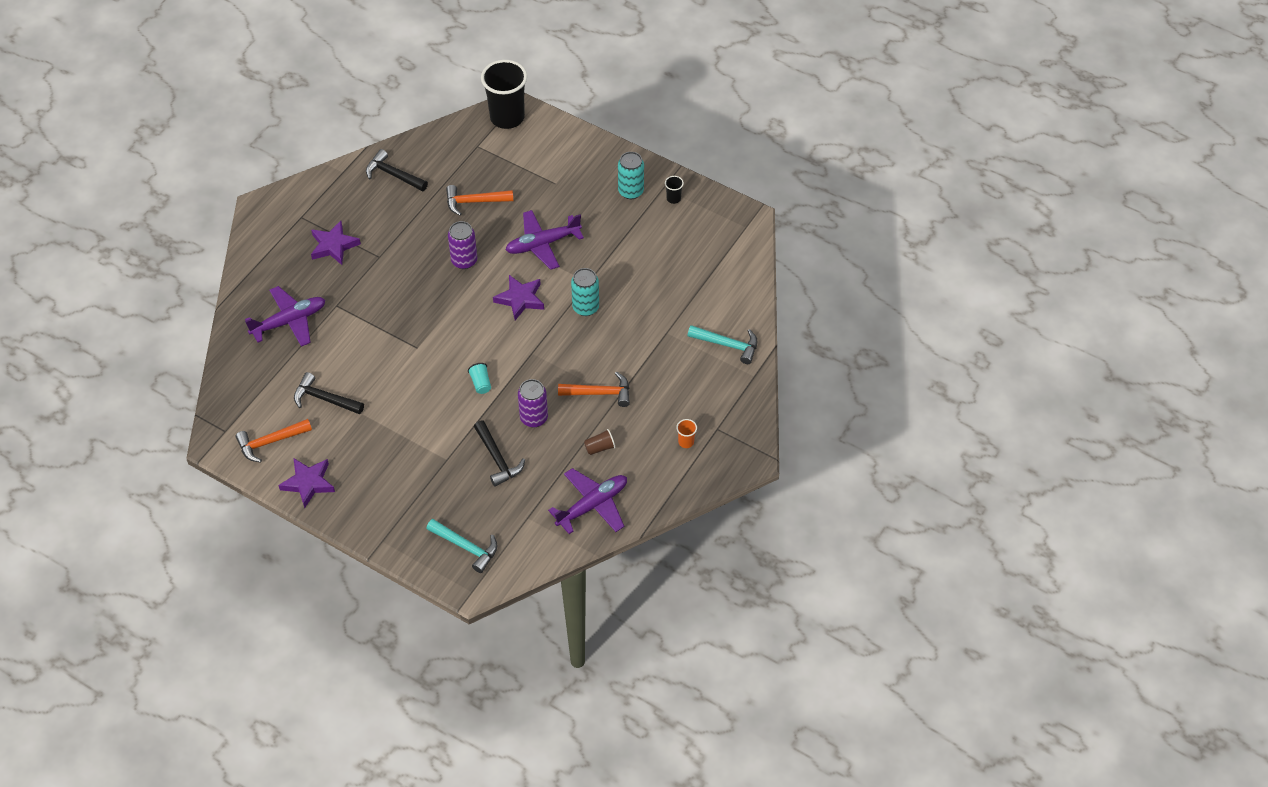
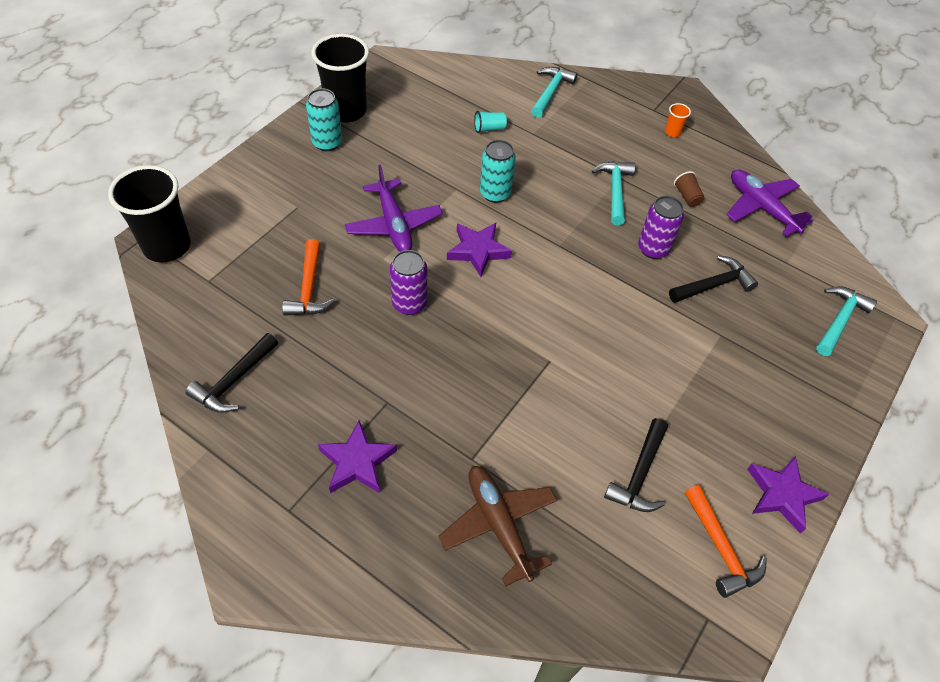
camera: 90 degrees left, 0 degrees up
purple plane [245,286,325,347] -> brown plane [438,466,557,586]
turquoise cup [468,363,491,394] -> turquoise cup moved to [474,111,507,133]
orange hammer [558,372,630,407] -> turquoise hammer [592,161,635,226]
black cup [665,176,684,204] -> black cup [311,34,369,122], size x2.48

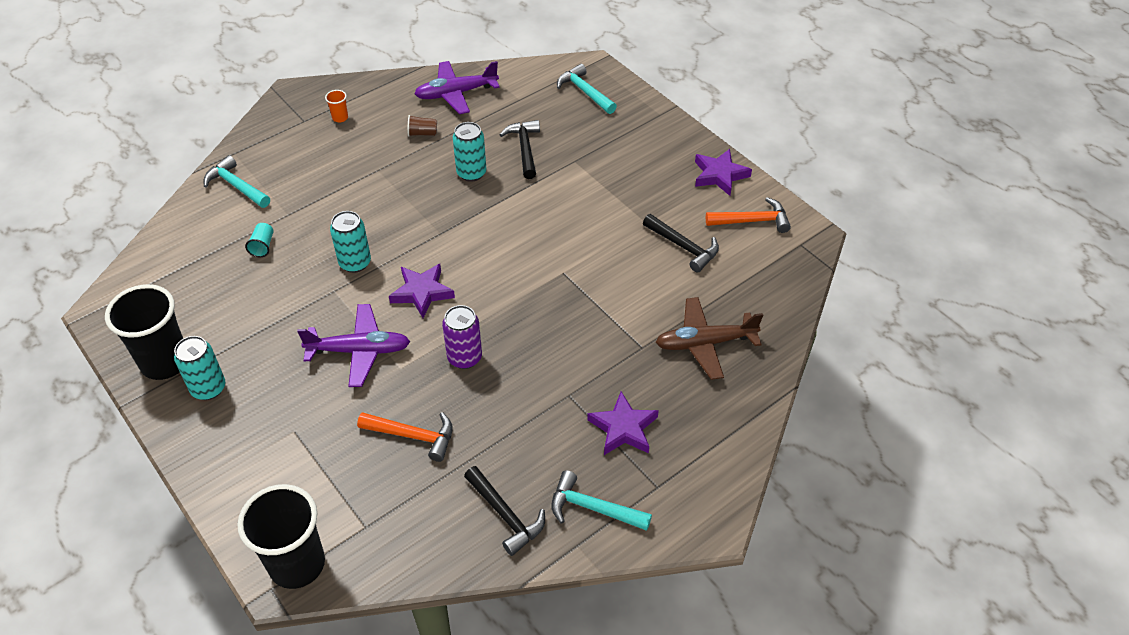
camera: 70 degrees left, 5 degrees down
turquoise hammer [592,161,635,226] -> turquoise hammer moved to [551,470,652,531]
purple can [638,196,684,259] -> turquoise can [453,122,486,182]

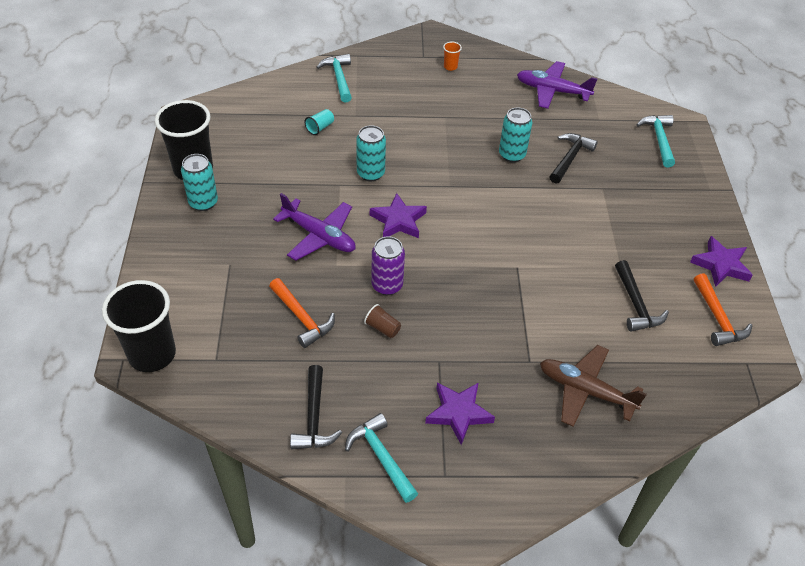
camera: 35 degrees right, 0 degrees up
brown cup [408,115,437,137] -> brown cup moved to [364,304,401,338]
orange hammer [706,197,791,233] -> orange hammer turned 45 degrees clockwise [694,273,752,346]

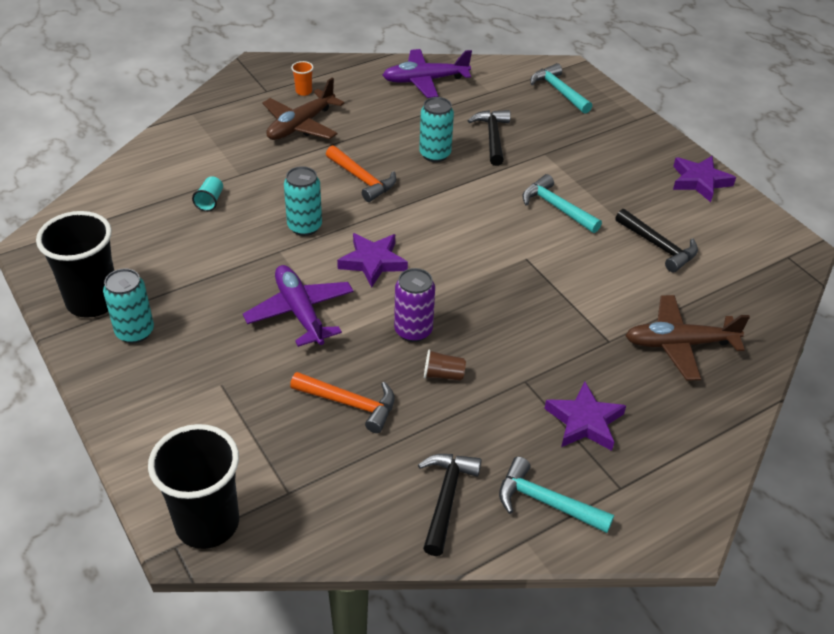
camera: 30 degrees left, 5 degrees down
purple plane [273,193,356,261] -> purple plane turned 120 degrees counterclockwise [243,265,354,347]
black hammer [290,365,342,449] -> black hammer turned 135 degrees counterclockwise [418,454,482,556]
turquoise hammer [317,54,352,103] -> turquoise hammer moved to [522,174,602,233]
orange hammer [694,273,752,346] -> orange hammer moved to [326,145,396,202]
none -> brown plane [263,78,345,140]

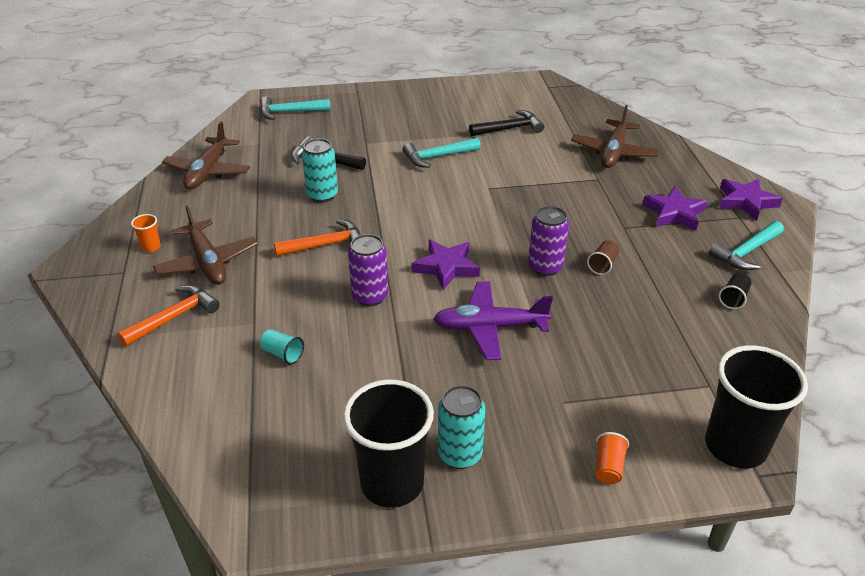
camera: 65 degrees left, 5 degrees down
turquoise can [284,166,322,236] -> purple can [348,234,388,306]
orange hammer [290,372,395,433] -> orange hammer moved to [118,285,220,346]
purple plane [383,49,472,98] -> brown plane [162,121,250,189]
black hammer [418,454,482,556] -> black cup [719,273,752,309]
purple star [673,156,736,202] -> purple star moved to [719,178,783,221]
none -> orange cup [596,432,629,484]

